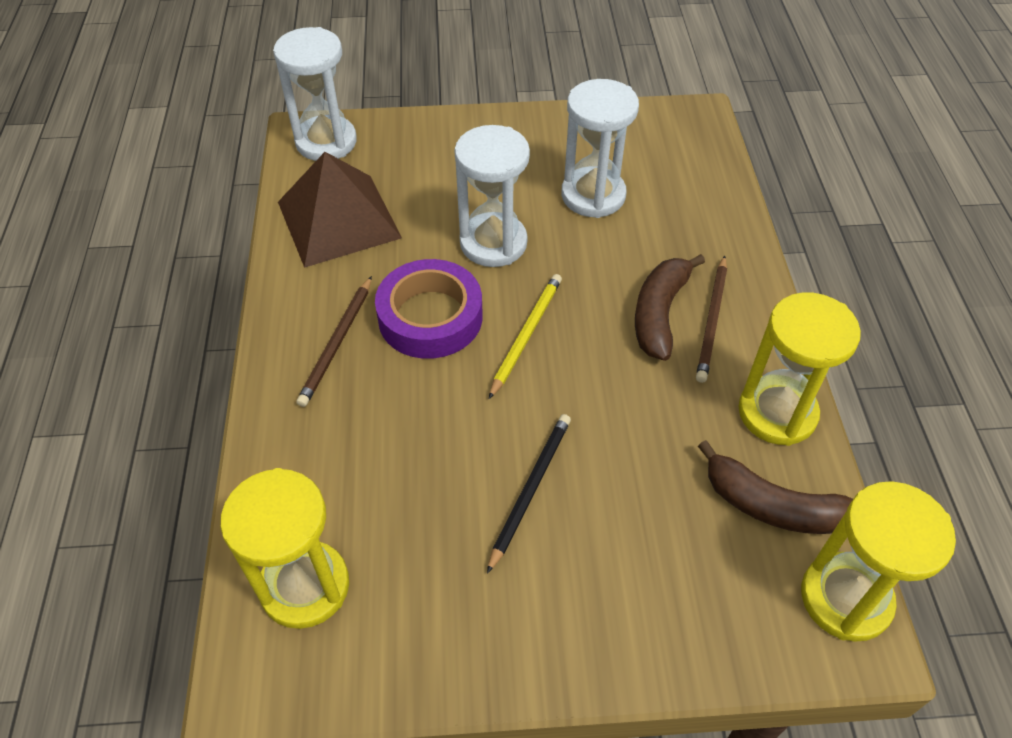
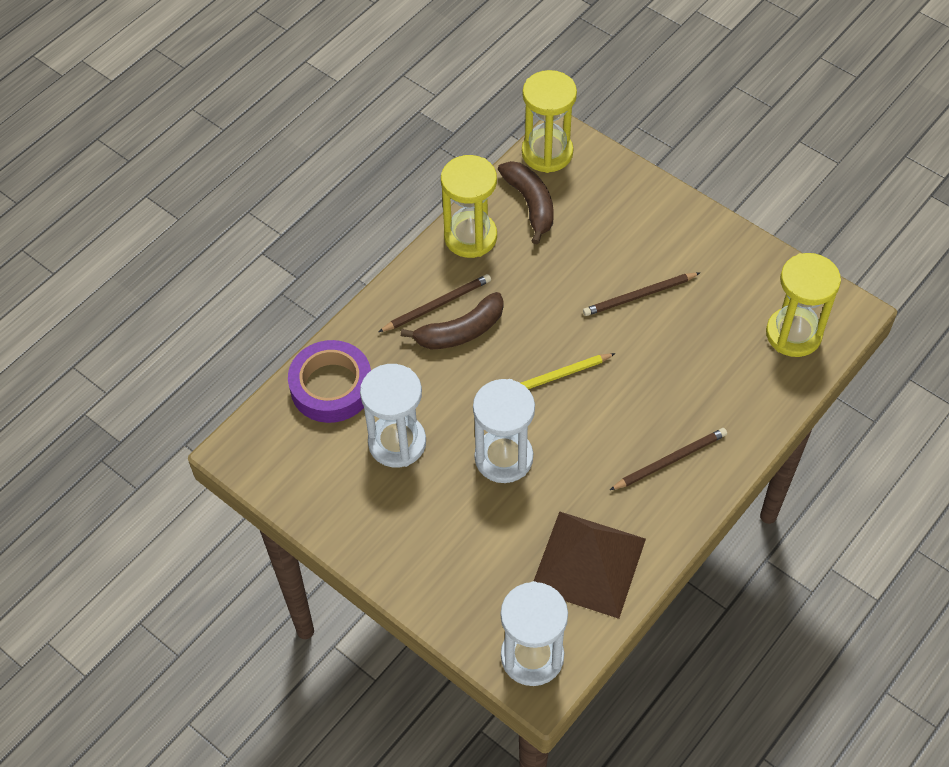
camera: 135 degrees left, 5 degrees up
purple tape [375,259,483,359] -> purple tape moved to [288,340,371,423]
black pencil [487,414,571,574] -> brown pencil [583,273,700,316]

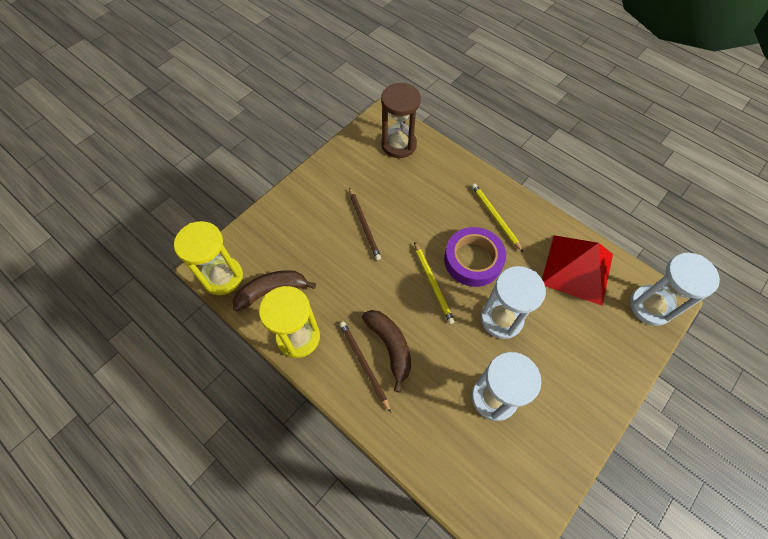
camera: 90 degrees left, 5 degrees up
purple tape [288,340,371,423] -> purple tape moved to [444,227,506,287]
brown pyramid [534,511,646,619] -> red pyramid [542,235,613,306]
brown pencil [610,428,727,490] -> yellow pencil [472,184,523,252]
yellow hourglass [766,253,841,357] -> brown hourglass [381,83,421,158]

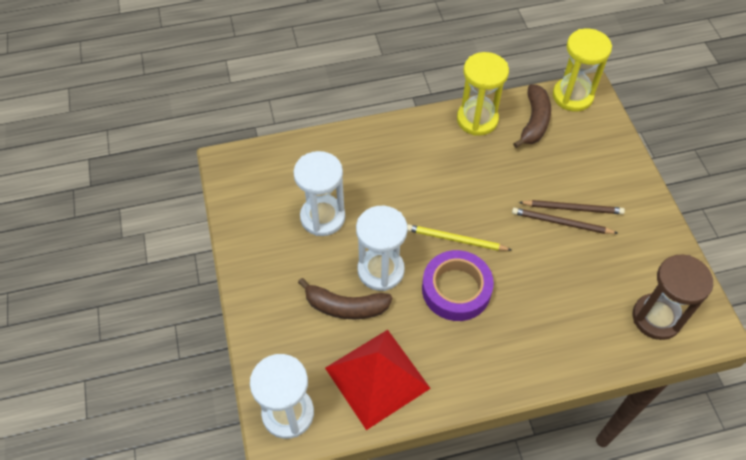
camera: 125 degrees right, 5 degrees down
brown pencil [339,322,391,413] -> brown pencil moved to [519,200,625,214]
brown banana [362,310,411,392] -> brown banana moved to [298,278,392,319]
yellow pencil [472,184,523,252] -> none

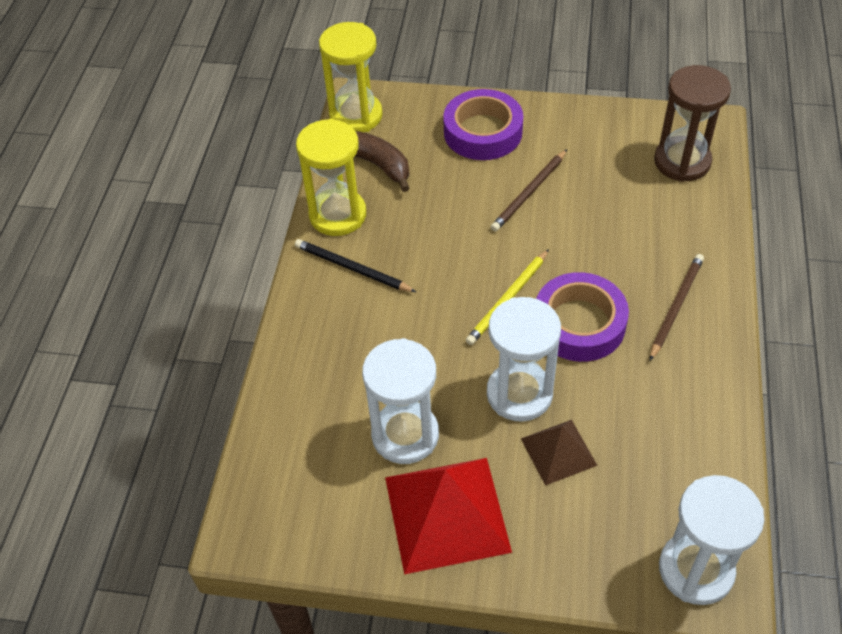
camera: 65 degrees left, 5 degrees down
brown banana [298,278,392,319] -> brown pyramid [521,420,598,486]
red pyramid [325,330,431,430] -> red pyramid moved to [385,458,512,574]
brown pencil [519,200,625,214] -> brown pencil moved to [650,254,704,361]
none -> black pencil [295,239,416,292]
none -> purple tape [443,89,523,160]

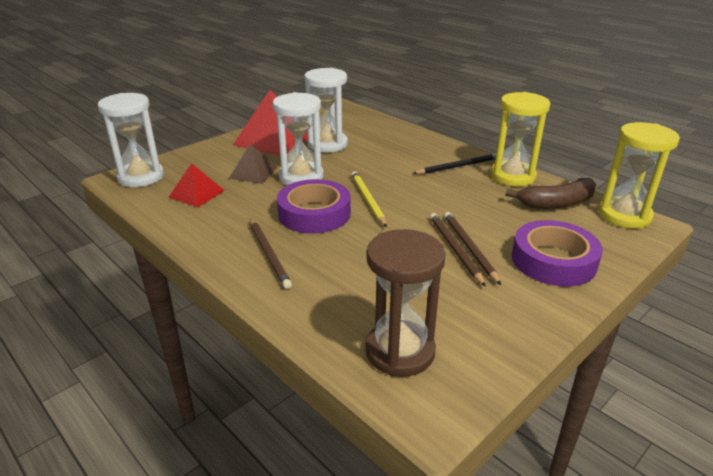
camera: 125 degrees right, 20 degrees down
none -> red pyramid [168,163,225,207]
none -> brown pencil [444,212,501,285]

